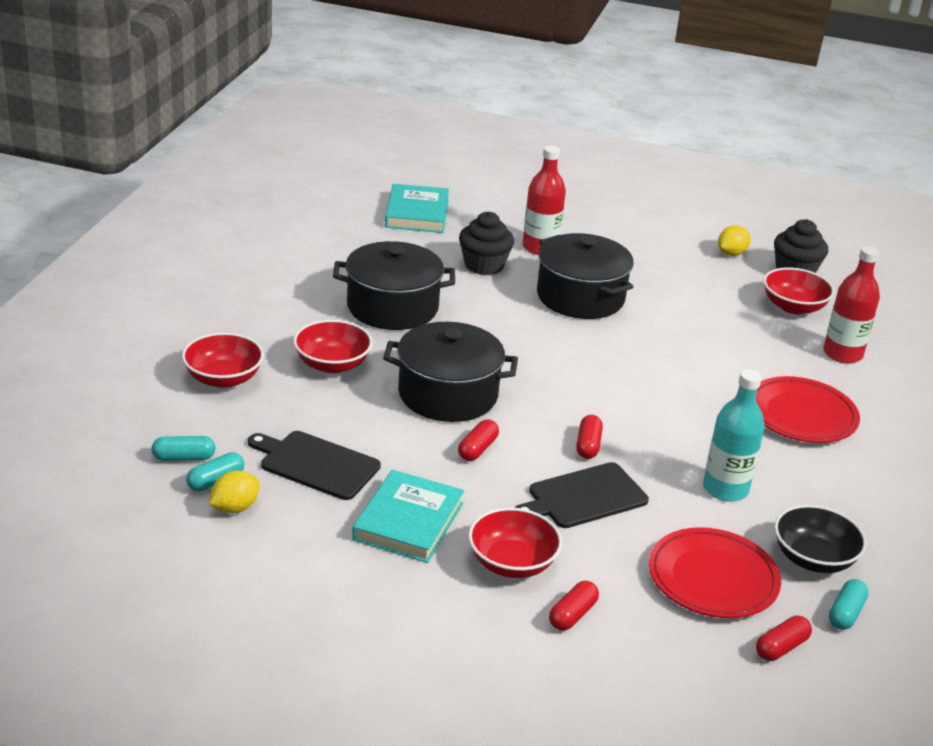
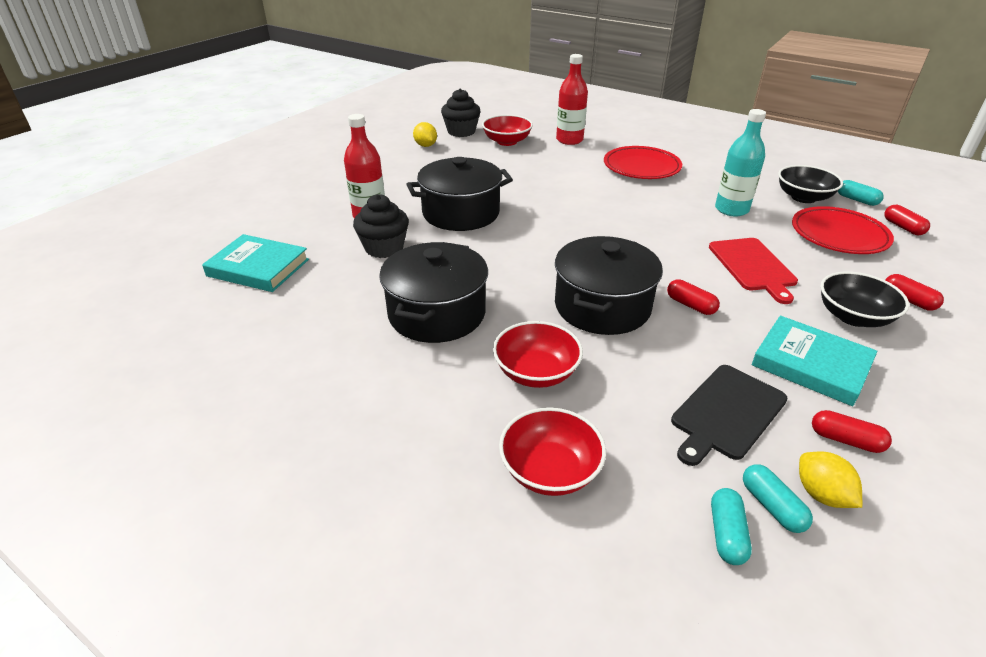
camera: 70 degrees left, 5 degrees up
red bowl [468,507,562,578] -> black bowl [820,271,909,327]
black cutting board [515,462,649,528] -> red cutting board [709,238,798,304]
red capsule [576,415,603,459] -> red capsule moved to [812,410,892,453]

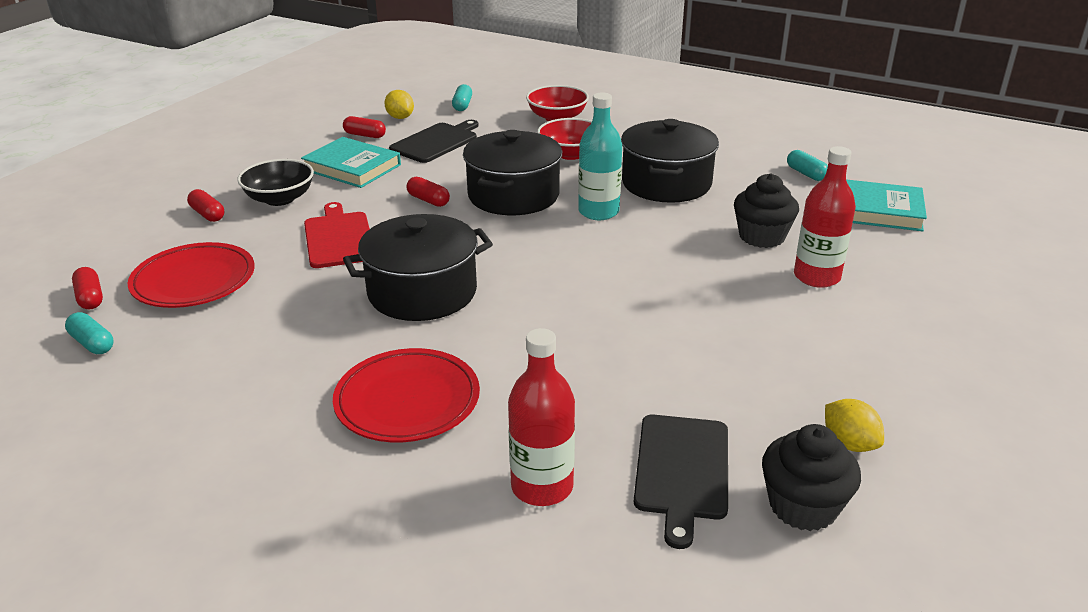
camera: 175 degrees right, 5 degrees down
black pot [406,157,513,231] -> black pot moved to [343,214,493,321]
red bowl [482,115,533,146] -> black cutting board [634,414,728,549]
turquoise bottle [715,109,766,217] -> turquoise bottle moved to [578,92,622,220]
turquoise capsule [743,464,813,533] -> turquoise capsule moved to [787,150,828,181]
black bowl [778,165,843,203] -> none

